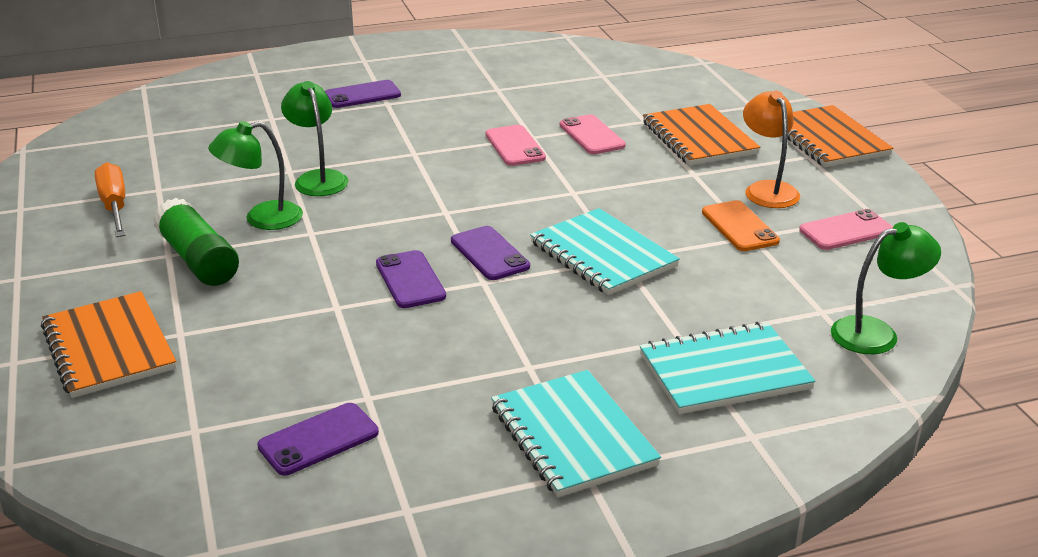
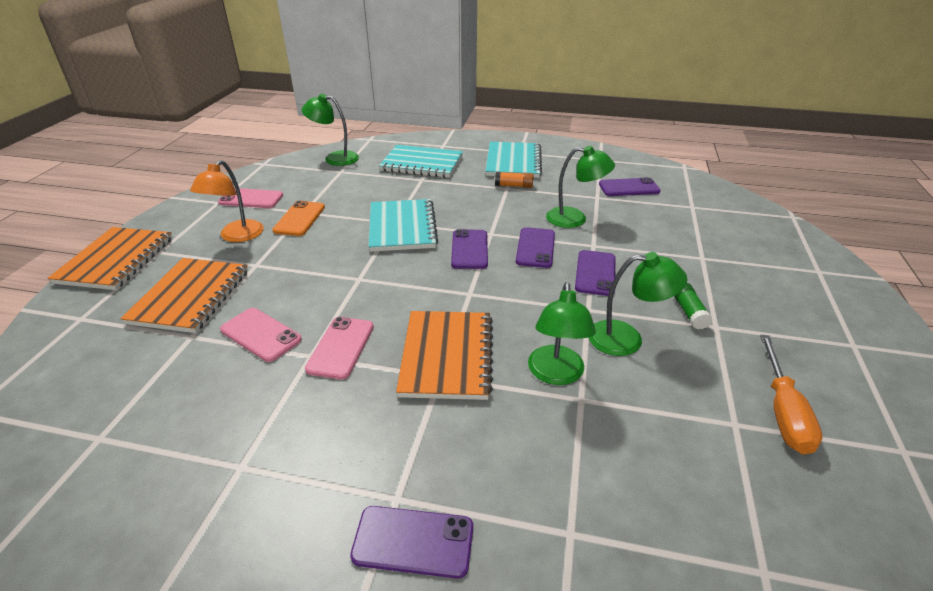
camera: 150 degrees left, 5 degrees up
orange notebook [41,291,176,398] -> orange notebook moved to [396,311,493,400]
green glue stick [153,198,239,286] -> green glue stick [674,283,712,330], size x0.52
pink phone [560,114,626,154] -> pink phone turned 60 degrees counterclockwise [220,308,302,362]
none -> orange glue stick [495,172,534,188]
none -> green lamp [546,146,615,228]
none -> purple phone [575,250,616,296]

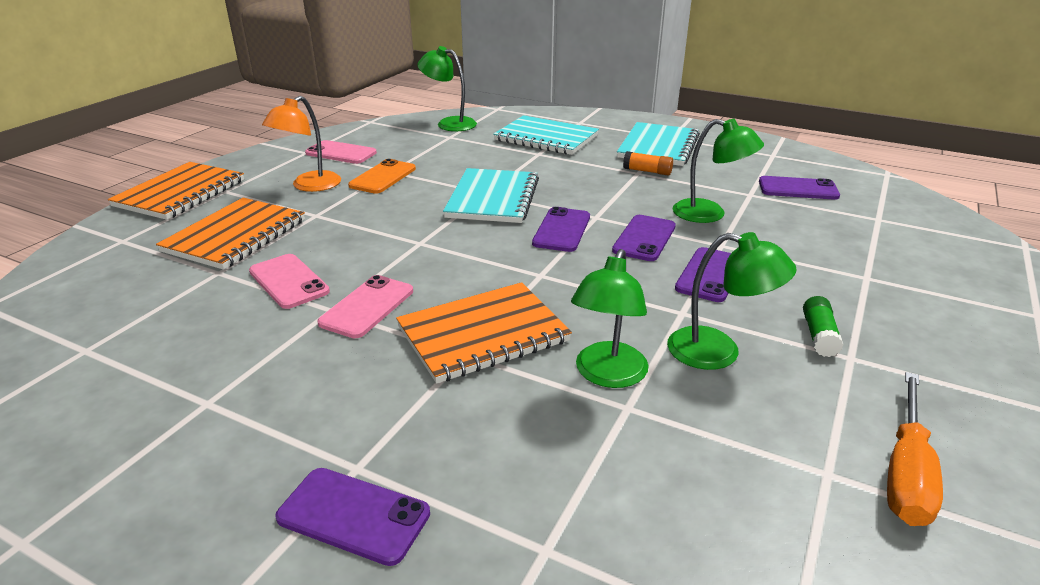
camera: 15 degrees right, 5 degrees down
orange notebook [396,311,493,400] -> orange notebook turned 45 degrees clockwise [396,282,572,384]

